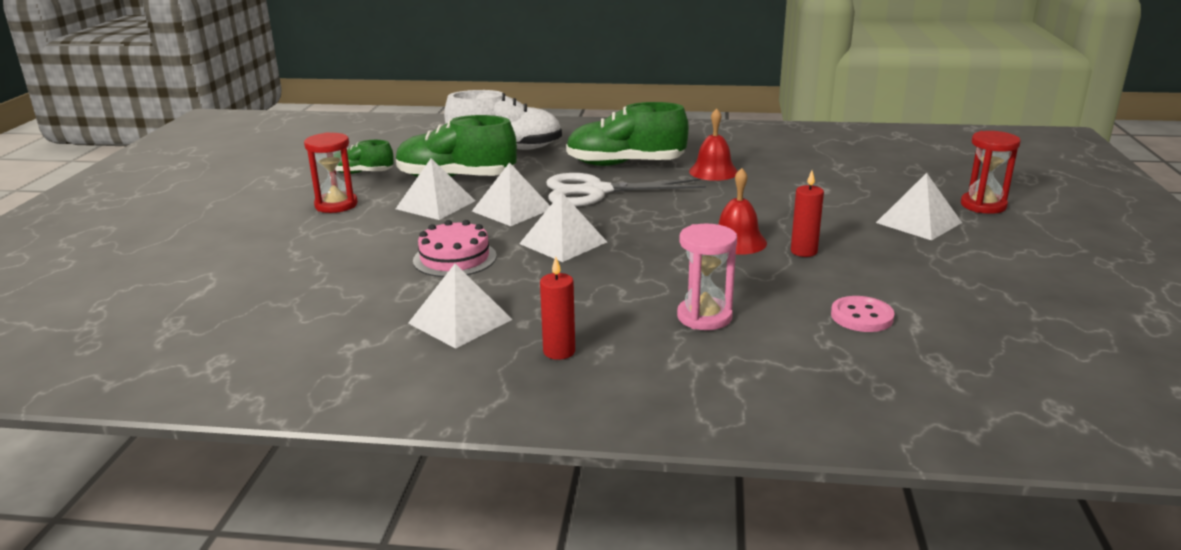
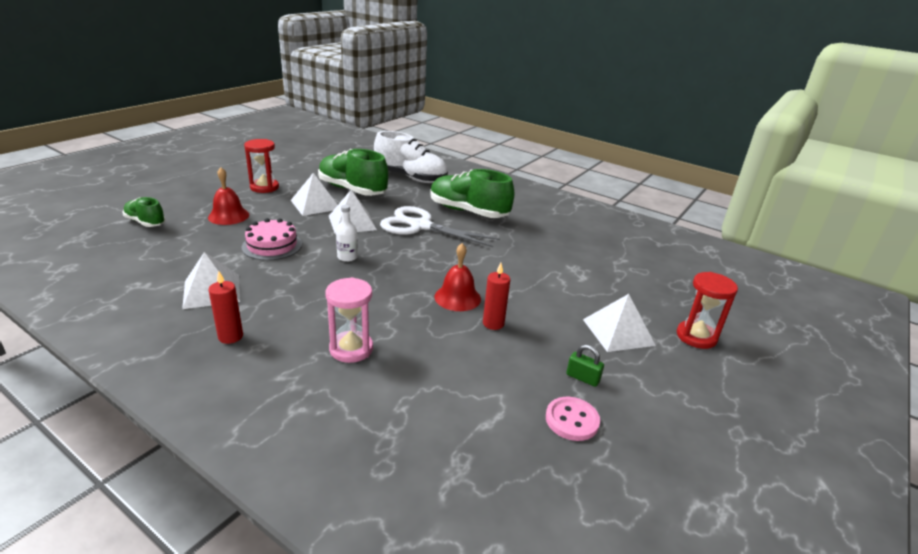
camera: 25 degrees right, 5 degrees up
green shoe [335,140,394,174] -> green shoe moved to [122,197,166,227]
white pyramid [519,192,607,262] -> white bottle [336,205,358,262]
red bell [689,108,738,181] -> red bell moved to [208,168,249,225]
pink button [831,296,894,332] -> pink button moved to [546,397,600,441]
none -> green padlock [566,344,604,387]

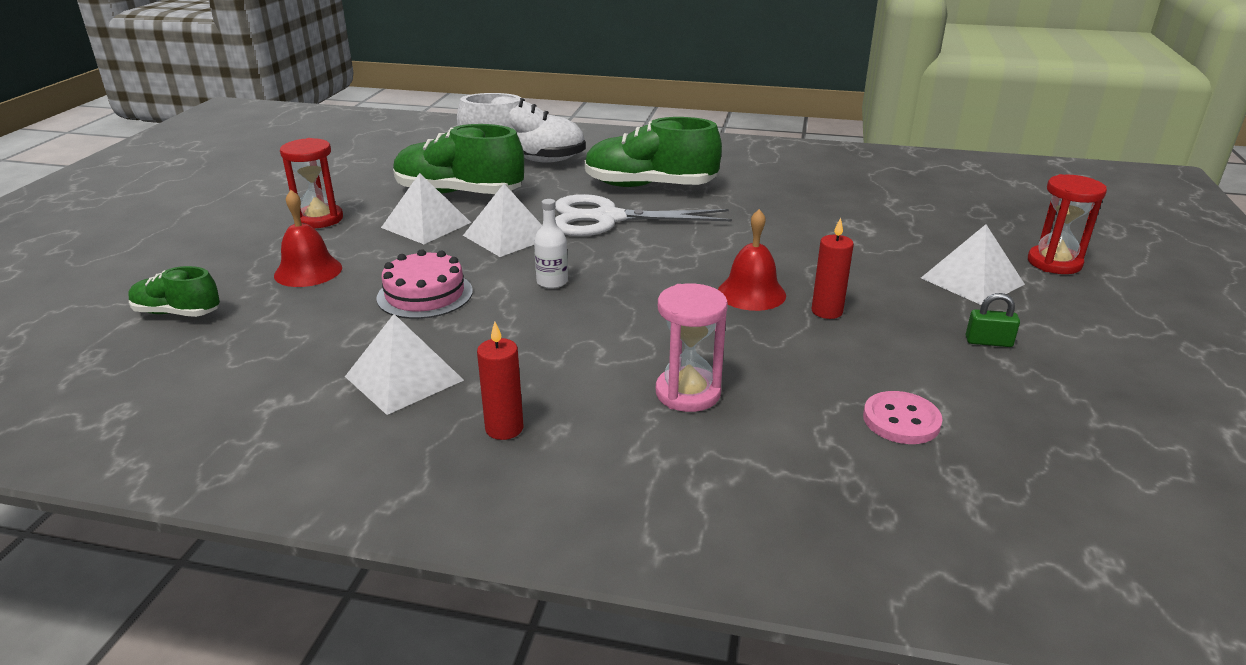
camera: 20 degrees left, 0 degrees up
pink button [546,397,600,441] -> pink button moved to [863,391,943,444]

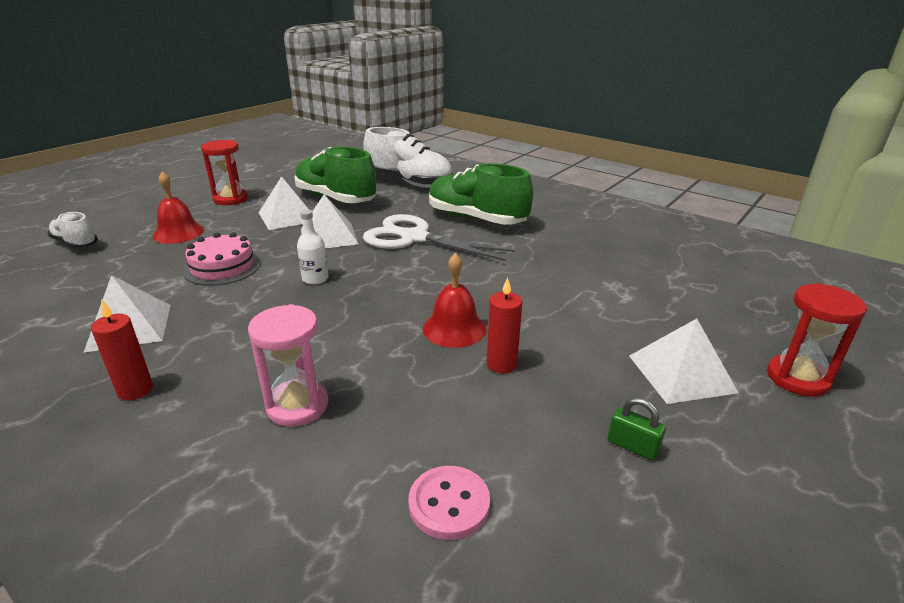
camera: 25 degrees right, 0 degrees up
green shoe [128,266,220,317] -> white shoe [47,212,98,248]

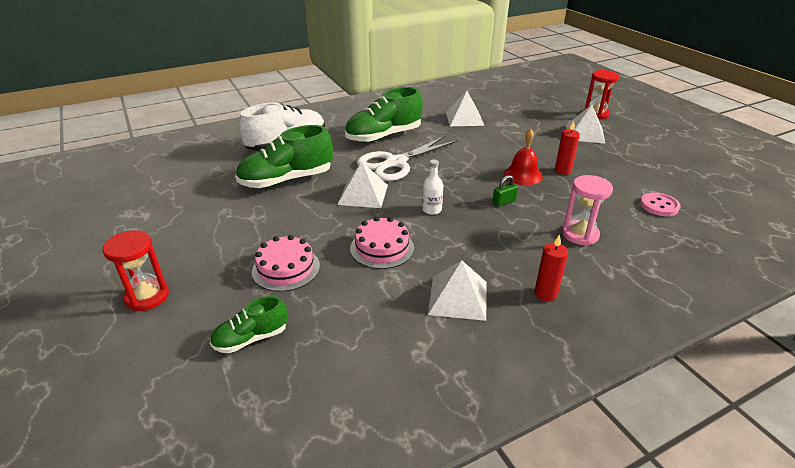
camera: 65 degrees left, 5 degrees up
white shoe [47,212,98,248] -> green shoe [210,296,288,353]
red bell [153,172,204,244] -> pink cake [252,235,320,292]
red hourglass [201,140,248,205] -> red hourglass moved to [103,230,169,311]
white pyramid [259,176,309,230] -> white pyramid moved to [446,91,484,126]
green padlock [608,397,666,460] -> green padlock moved to [492,175,518,207]

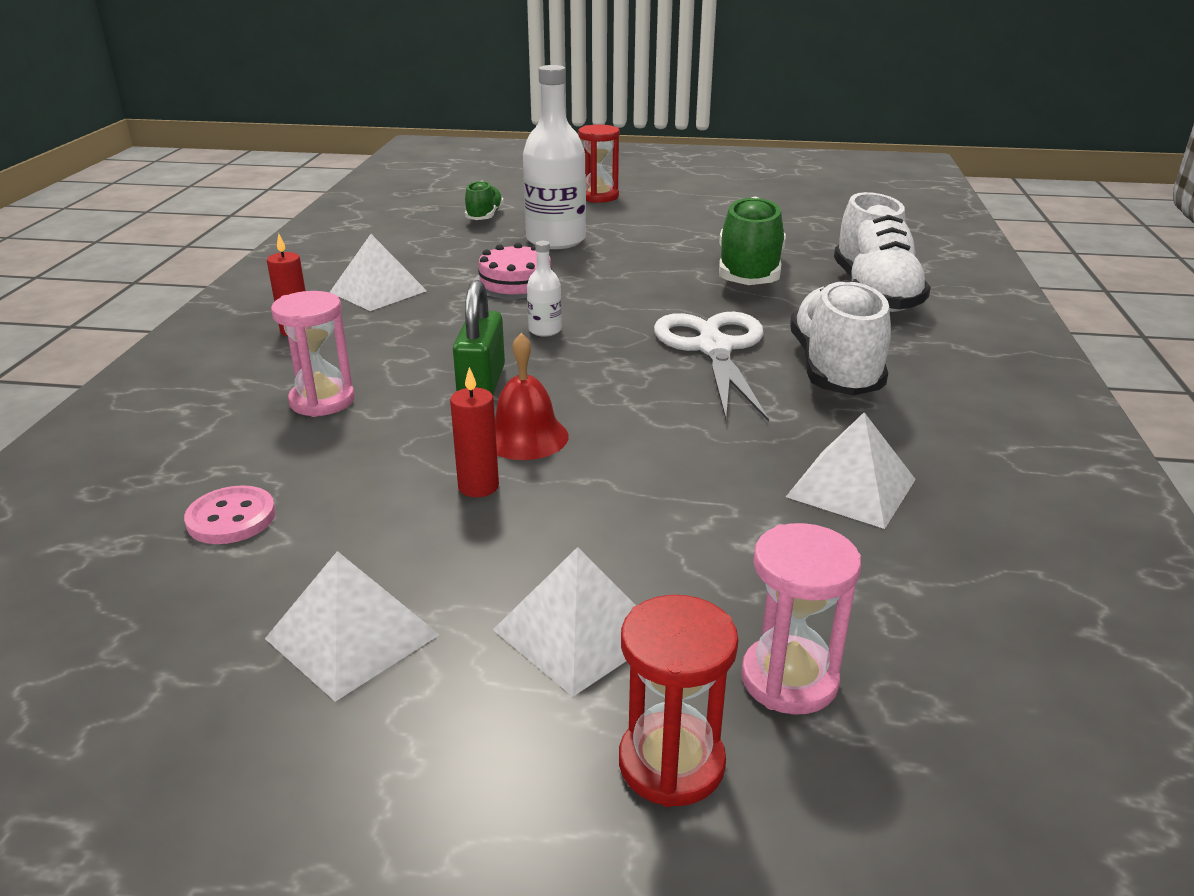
camera: 125 degrees right, 5 degrees down
pink cake [252,235,320,292] -> white bottle [523,65,586,249]
white pyramid [337,162,388,208] -> white pyramid moved to [265,551,440,702]
green shoe [345,87,423,143] -> white shoe [790,280,891,396]
green padlock [492,175,518,207] -> green padlock [453,280,505,395], size x1.87
none -> pink hourglass [741,523,861,715]

